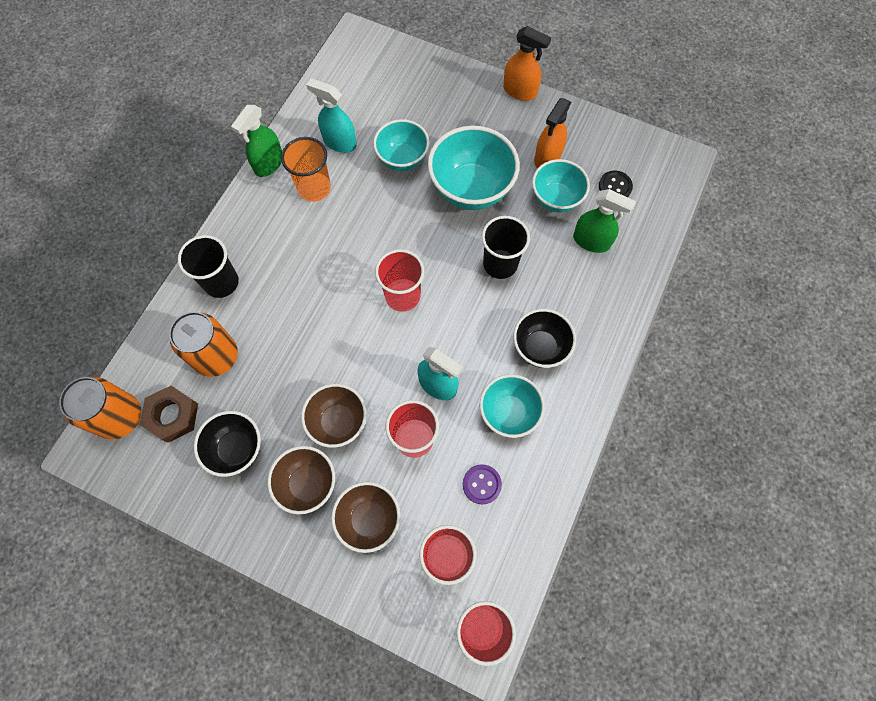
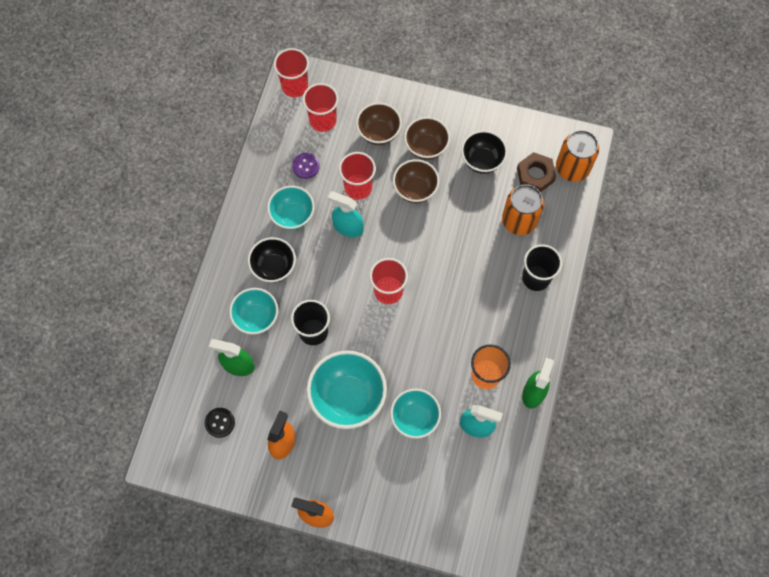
camera: 170 degrees right, 0 degrees up
turquoise bowl [532,159,590,213] -> turquoise bowl moved to [229,288,278,334]

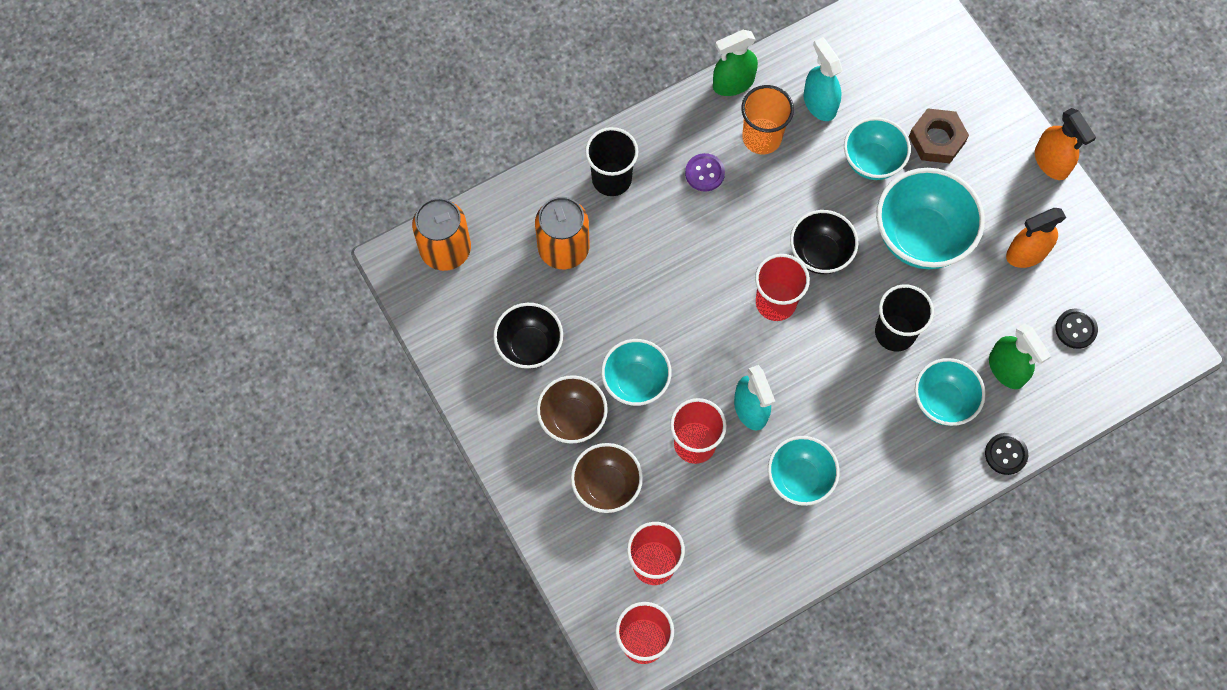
camera: 135 degrees left, 0 degrees up
black bowl [248,237,296,283] -> black bowl moved to [790,210,859,274]
purple button [292,153,320,179] -> purple button moved to [685,153,725,192]
brown bowl [393,159,439,203] -> turquoise bowl [601,339,672,406]
brown nut [517,152,556,192] -> brown nut moved to [909,108,969,163]
none -> black button [985,433,1028,475]

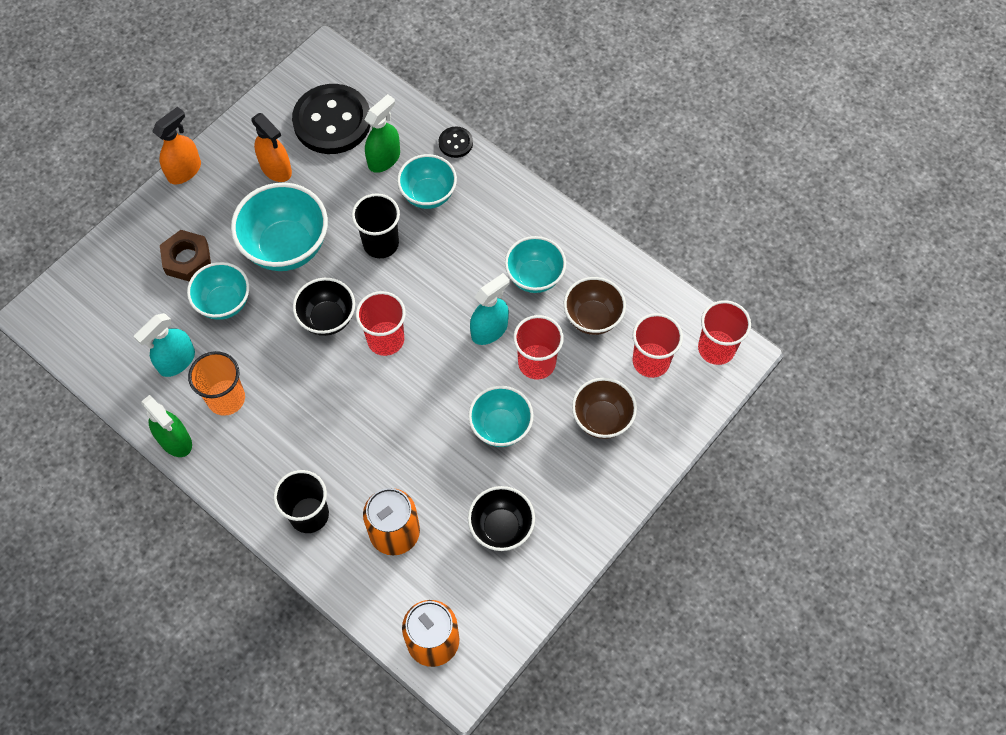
camera: 110 degrees left, 5 degrees down
brown bowl [537,375,608,444] -> brown bowl moved to [564,277,626,335]
purple button [685,153,725,192] -> none
black button [1056,309,1098,349] -> black button [292,84,371,154], size x2.28

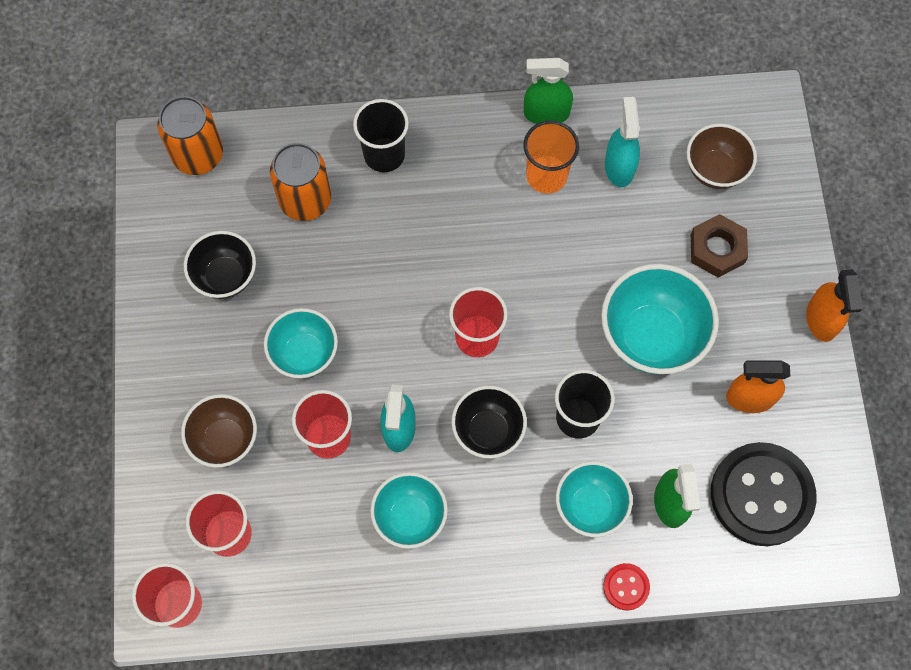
camera: 135 degrees right, 5 degrees up
turquoise bowl [187,262,249,320] -> none
black bowl [293,278,355,336] -> black bowl moved to [451,386,527,459]
black button [439,126,473,158] -> red button [603,563,650,610]
brown bowl [564,277,626,335] -> brown bowl moved to [687,124,757,189]

